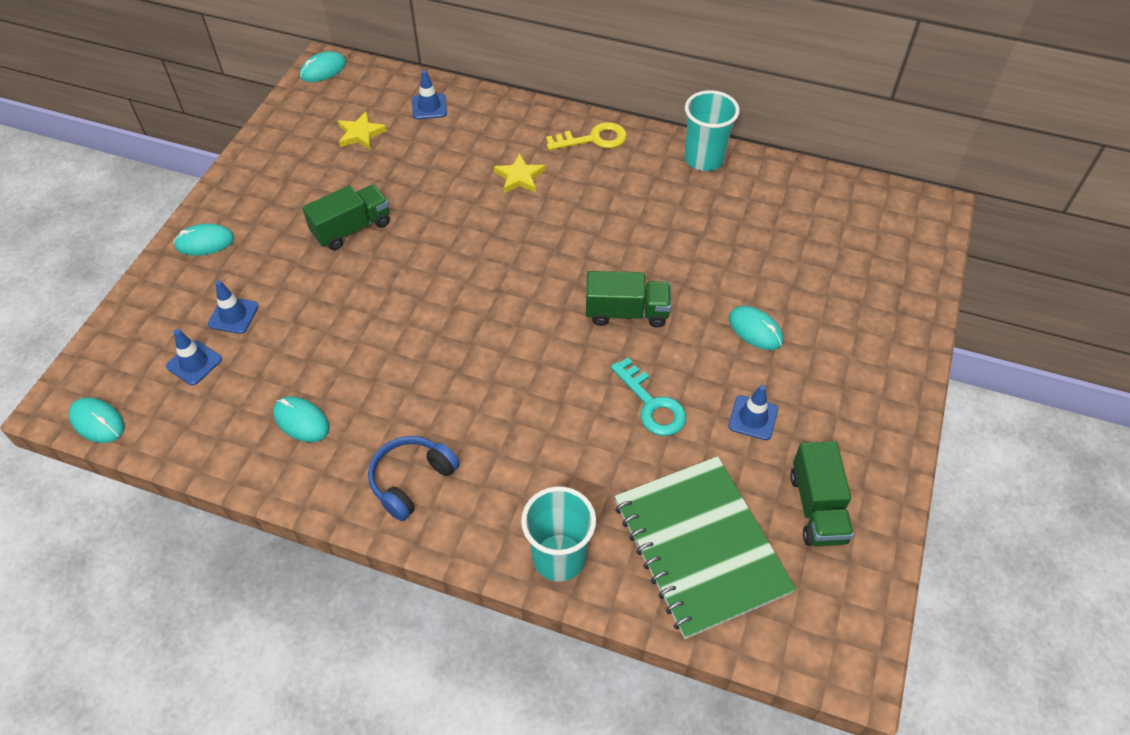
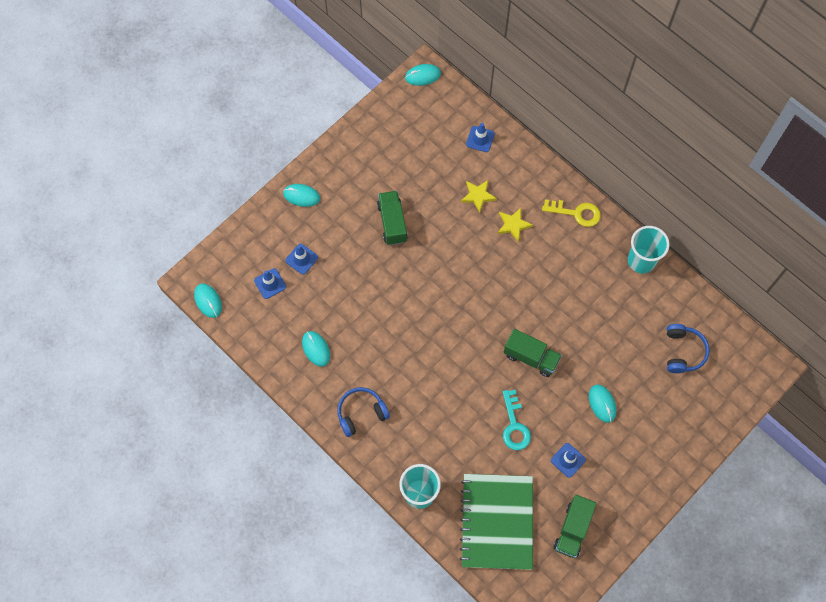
camera: 25 degrees right, 15 degrees up
green truck [302,185,390,250] -> green truck turned 90 degrees counterclockwise [377,191,408,245]
yellow star [338,112,387,150] -> yellow star moved to [461,180,497,213]
none -> blue headphones [667,324,710,373]

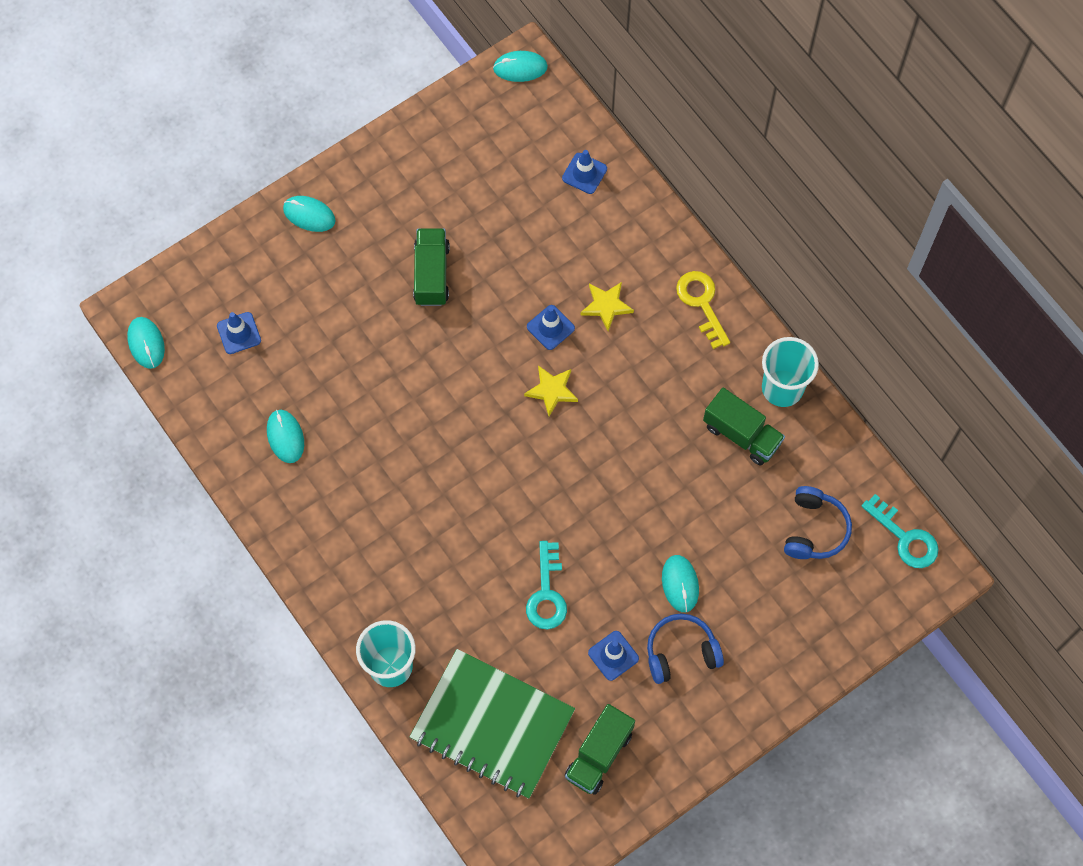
camera: 10 degrees right, 0 degrees up
blue traffic cone [285,244,318,275] -> blue traffic cone moved to [527,305,575,350]
blue headphones [337,387,390,437] -> blue headphones moved to [647,614,724,684]
green notebook [459,474,533,570] -> green notebook turned 75 degrees counterclockwise [409,649,575,799]
yellow star [461,180,497,213] -> yellow star moved to [524,365,578,416]
green truck [504,329,562,377] -> green truck moved to [703,388,785,465]
yellow key [542,199,601,227] -> yellow key turned 135 degrees counterclockwise [676,271,730,349]
none -> turquoise key [861,494,939,568]

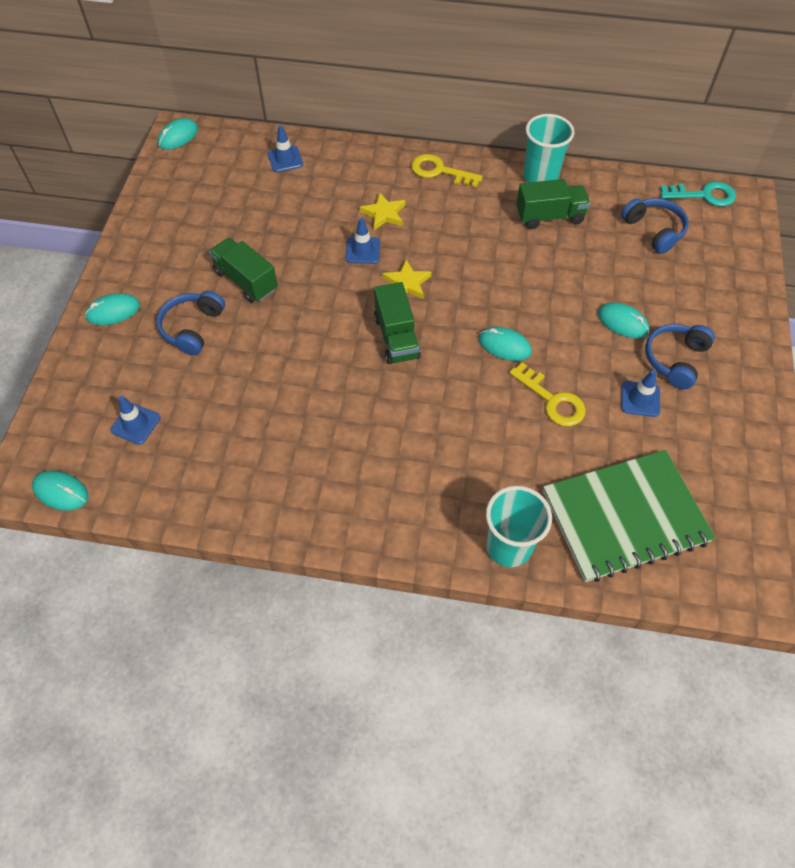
camera: 45 degrees left, 10 degrees down
turquoise mouse [267,410,304,463] -> turquoise mouse moved to [479,327,532,361]
turquoise key [526,541,567,629] -> yellow key [509,362,586,426]
green truck [565,704,635,795] -> green truck moved to [374,282,421,364]
none -> blue headphones [156,291,225,355]

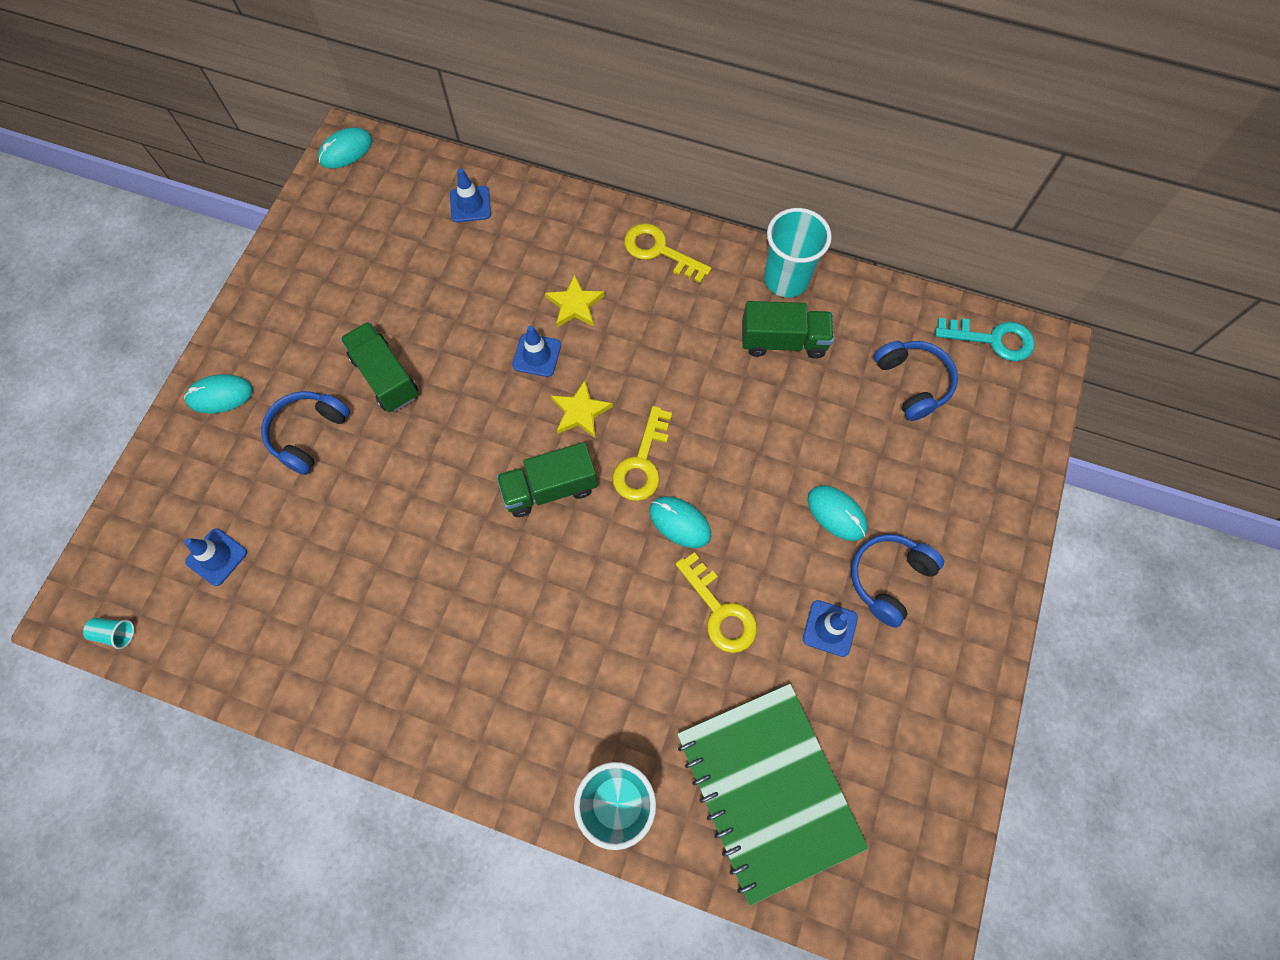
camera: 10 degrees right, 10 degrees up
turquoise mouse [32,471,88,511] -> turquoise cup [83,618,134,649]
green truck [374,282,421,364] -> green truck turned 75 degrees clockwise [496,442,598,517]
green notebook [543,450,716,582] -> green notebook turned 75 degrees clockwise [677,684,868,906]
none -> yellow key [613,406,672,501]

